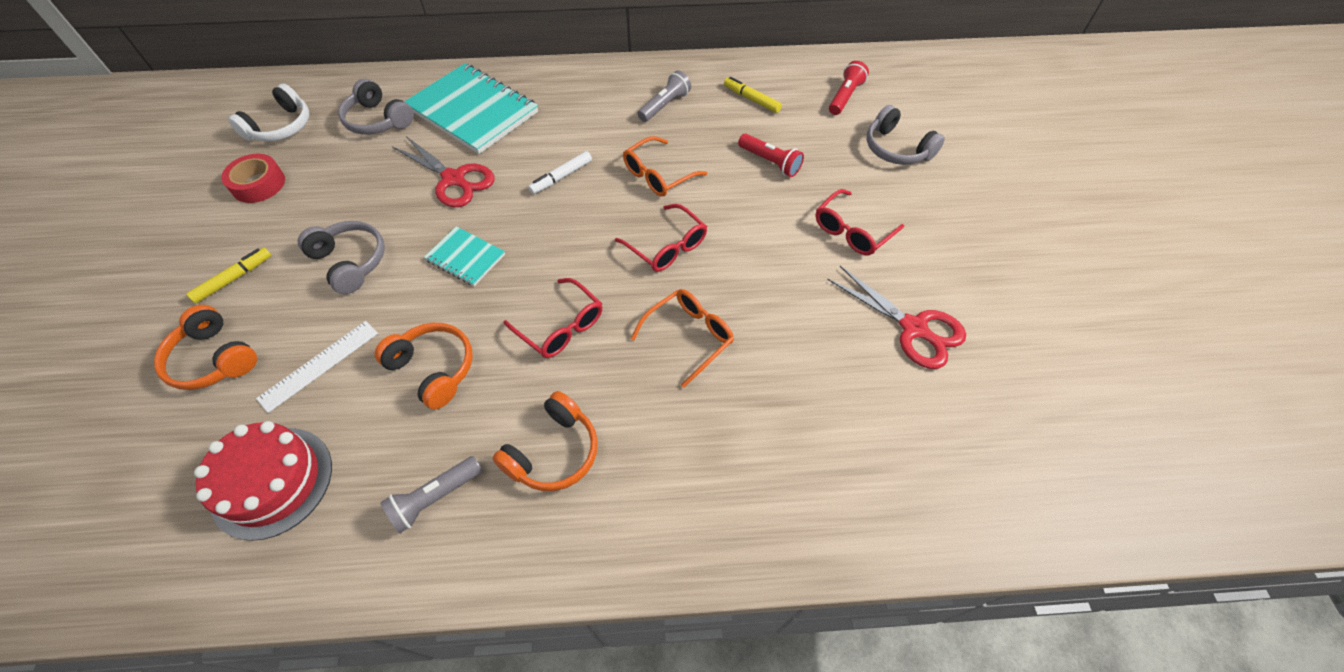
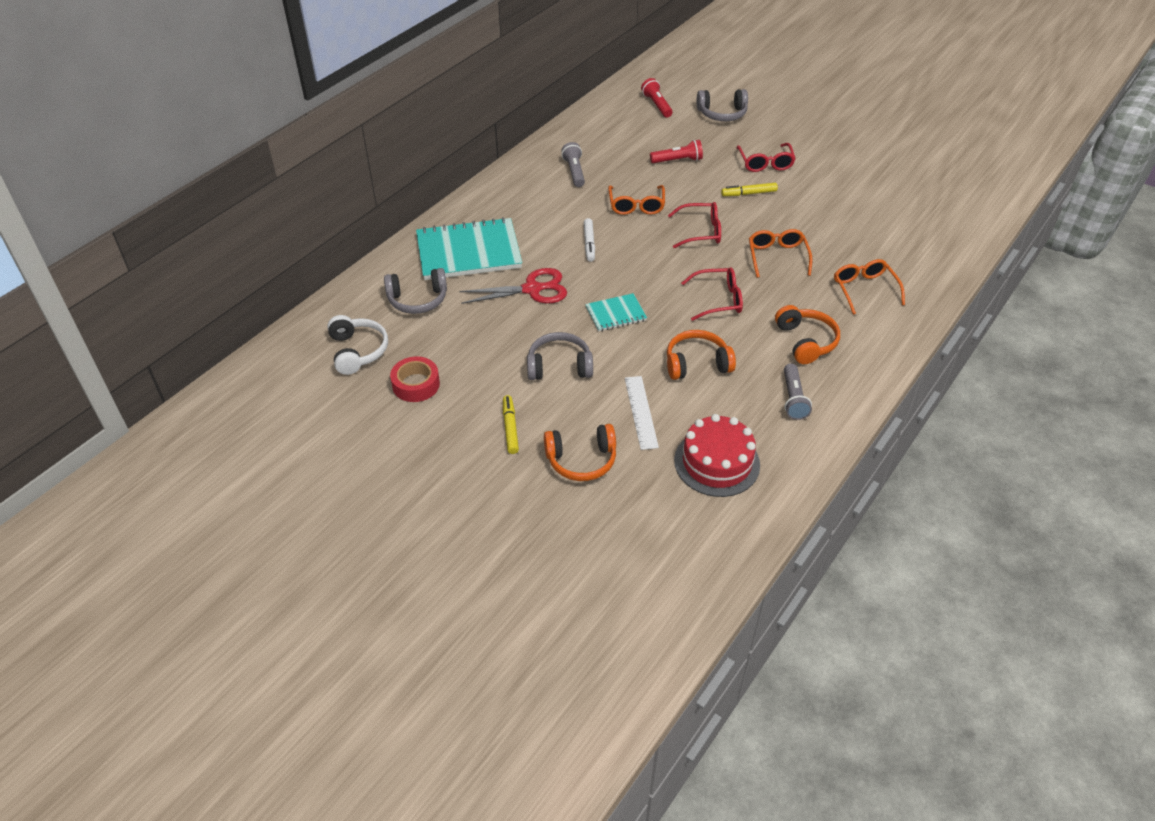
camera: 50 degrees left, 10 degrees down
yellow marker [724,77,782,113] -> yellow marker moved to [721,183,778,196]
red scissors [827,266,966,369] -> none
none -> orange glasses [834,259,905,315]

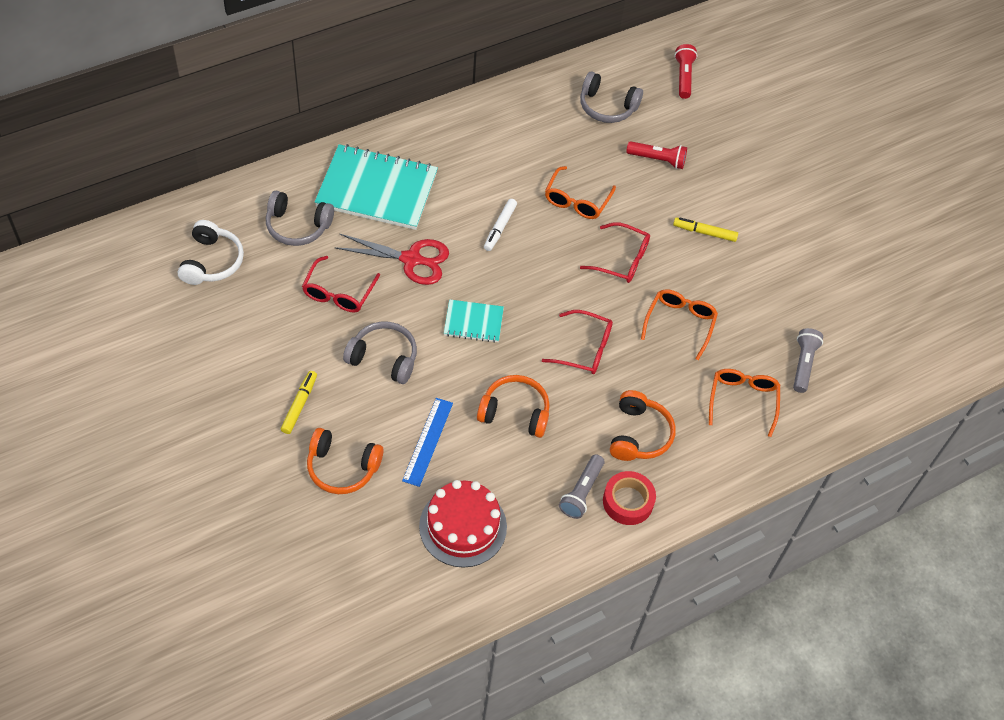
camera: 20 degrees right, 10 degrees up
red tape [390,356,440,402] -> red tape moved to [603,471,656,525]
grey flashlight [561,142,585,187] -> grey flashlight moved to [793,328,823,393]
white ruler [625,376,659,450] -> blue ruler [402,398,453,487]
grey headphones [697,89,748,121] -> grey headphones moved to [580,72,643,123]
red glasses [736,143,796,172] -> red glasses moved to [302,256,380,312]

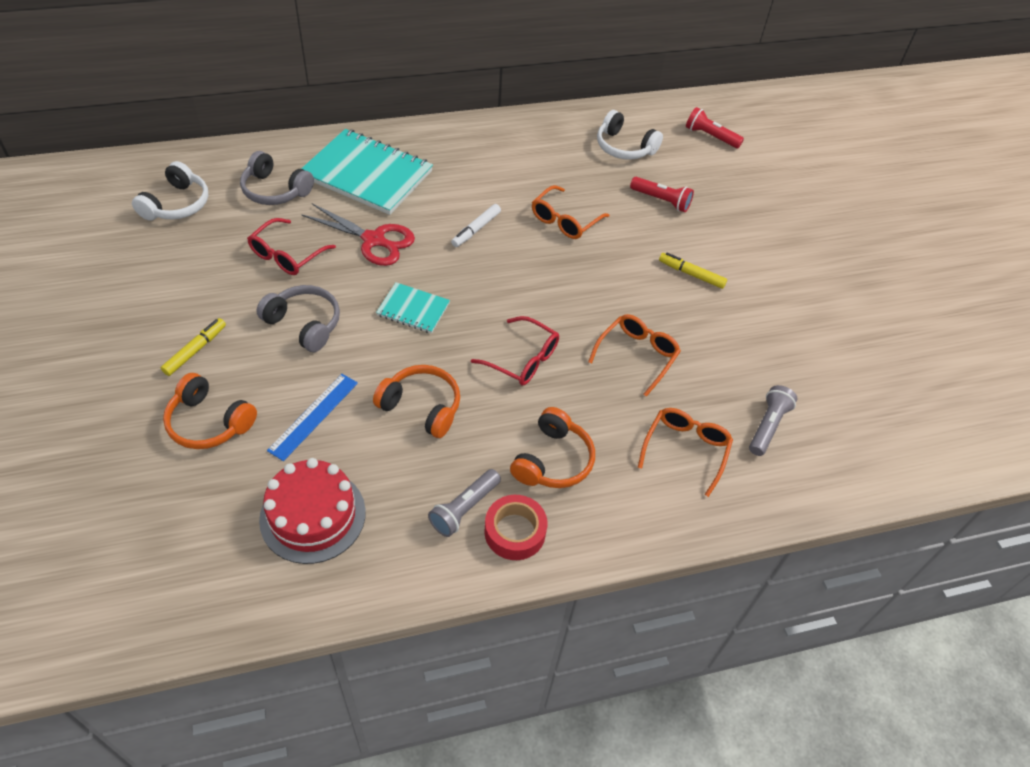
camera: 15 degrees right, 5 degrees down
grey headphones [580,72,643,123] -> white headphones [597,110,663,160]
red glasses [580,222,650,283] -> none
red flashlight [674,44,697,99] -> red flashlight turned 75 degrees counterclockwise [686,107,744,148]

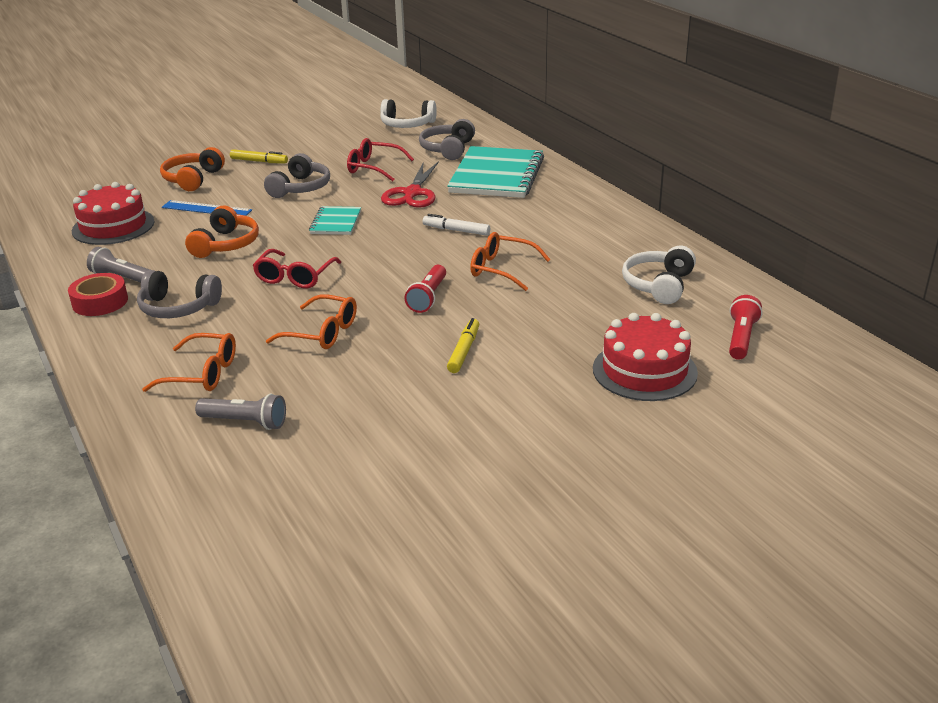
camera: 80 degrees right, 20 degrees down
orange headphones [510,407,595,488] -> grey headphones [137,270,222,318]
red flashlight [630,177,694,212] -> red flashlight moved to [404,265,446,313]
none -> red cake [593,313,698,401]

